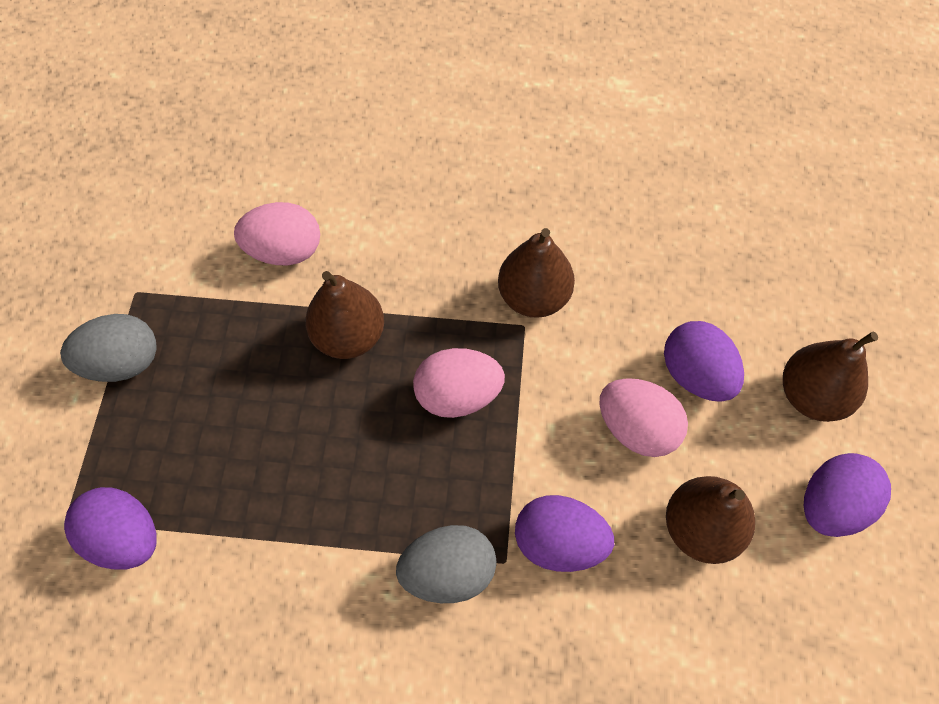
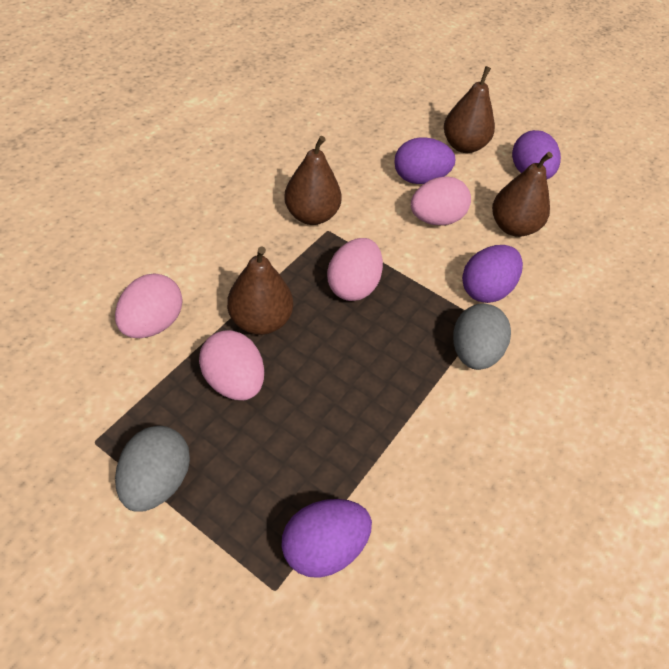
camera: 65 degrees left, 10 degrees down
none -> pink egg [199,330,264,400]

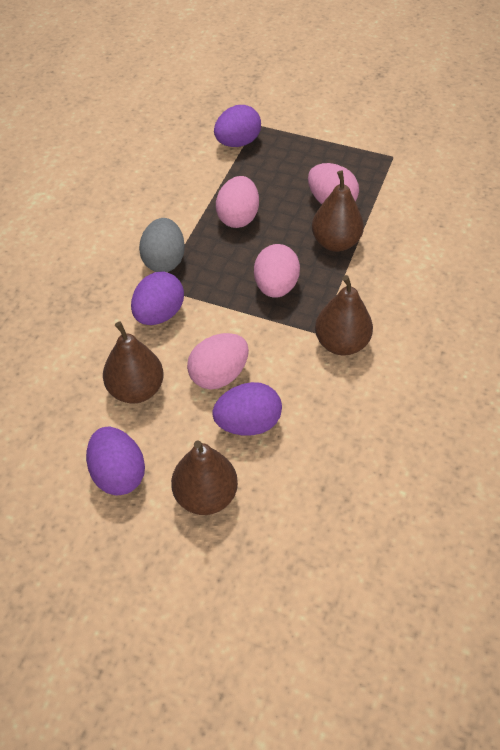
camera: 170 degrees right, 0 degrees up
pink egg [115,274,183,338] -> pink egg moved to [216,176,259,228]
grey egg [115,426,190,512] -> none

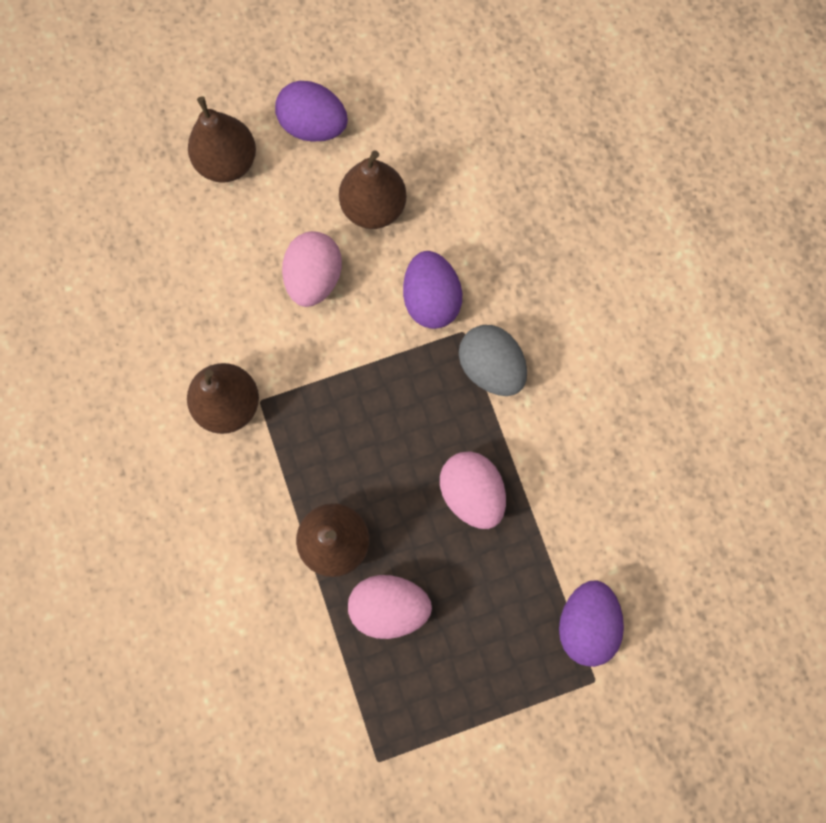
camera: 140 degrees right, 25 degrees up
purple egg [212,382,282,435] -> none
pink egg [254,244,300,298] -> none

